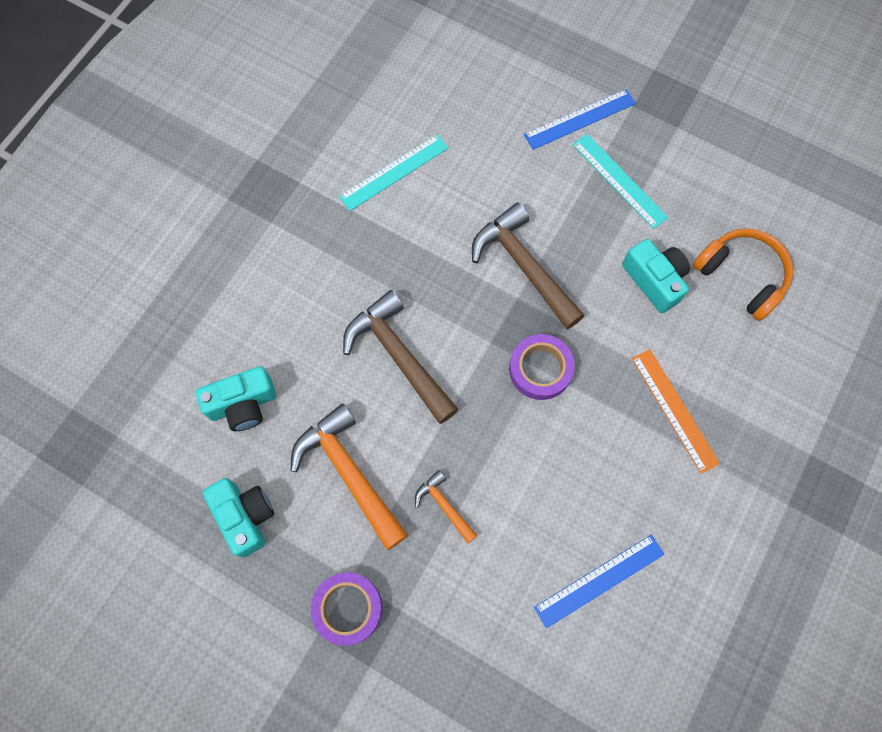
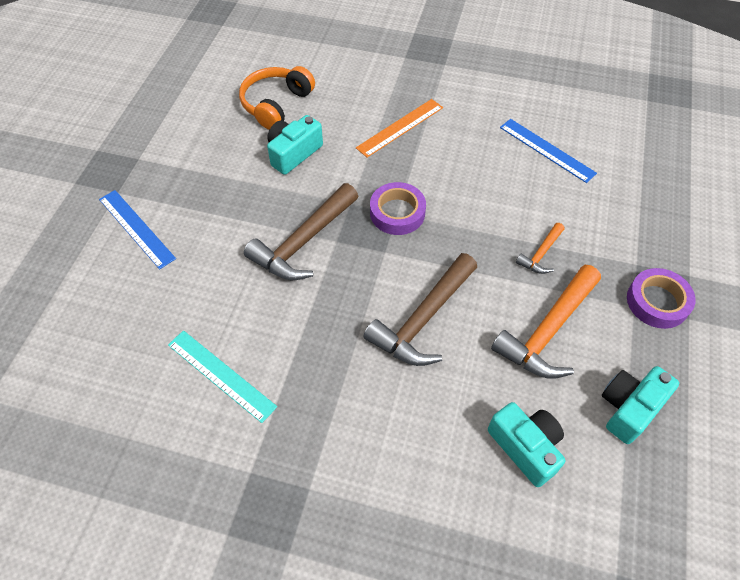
camera: 105 degrees left, 15 degrees down
turquoise ruler [572,134,669,229] -> none

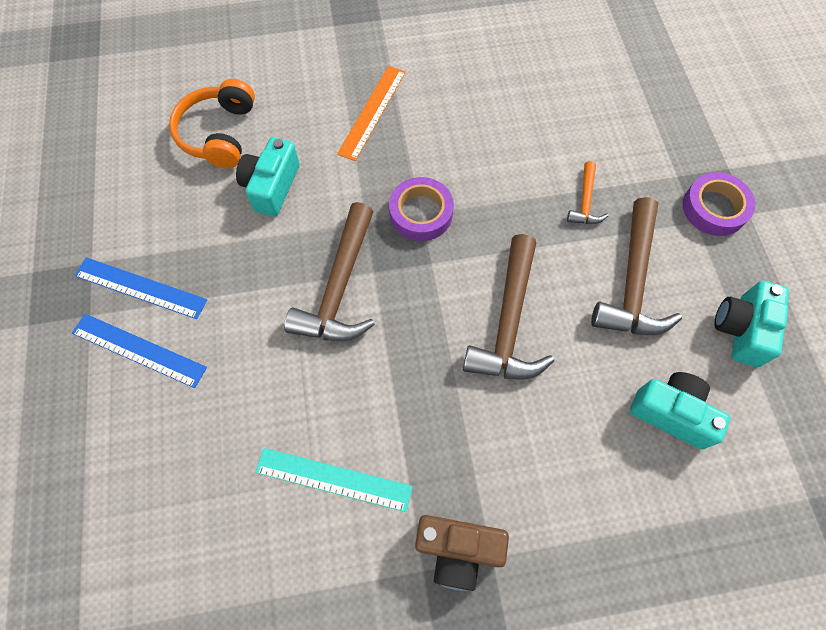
camera: 25 degrees left, 10 degrees up
orange hammer [491,265,601,379] -> brown hammer [591,197,682,335]
blue ruler [500,119,597,183] -> blue ruler moved to [74,257,207,319]
none -> brown camera [415,515,509,591]

